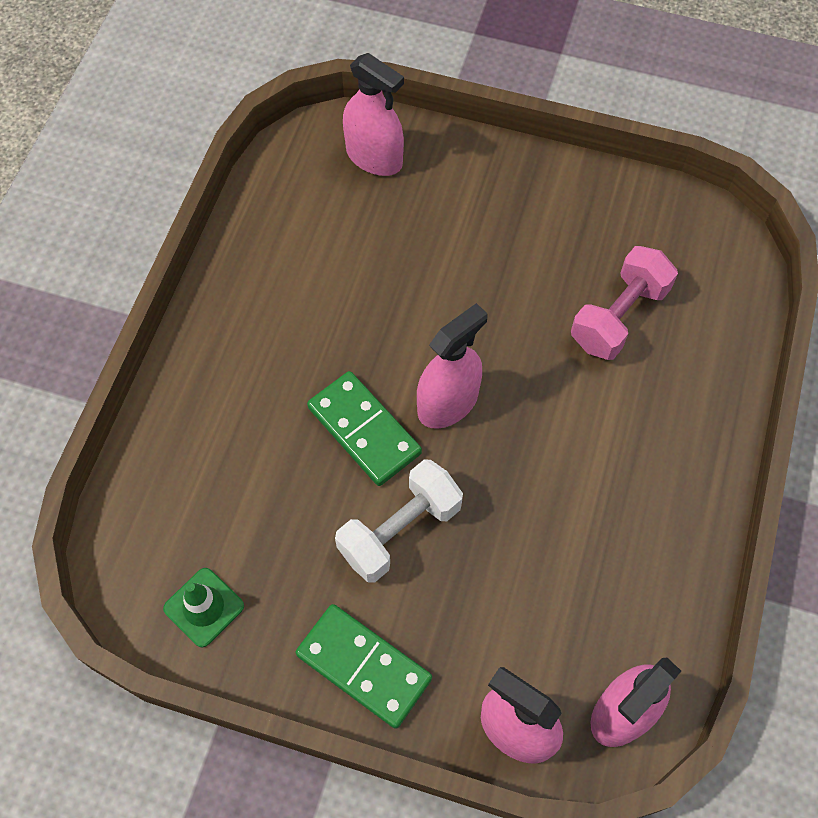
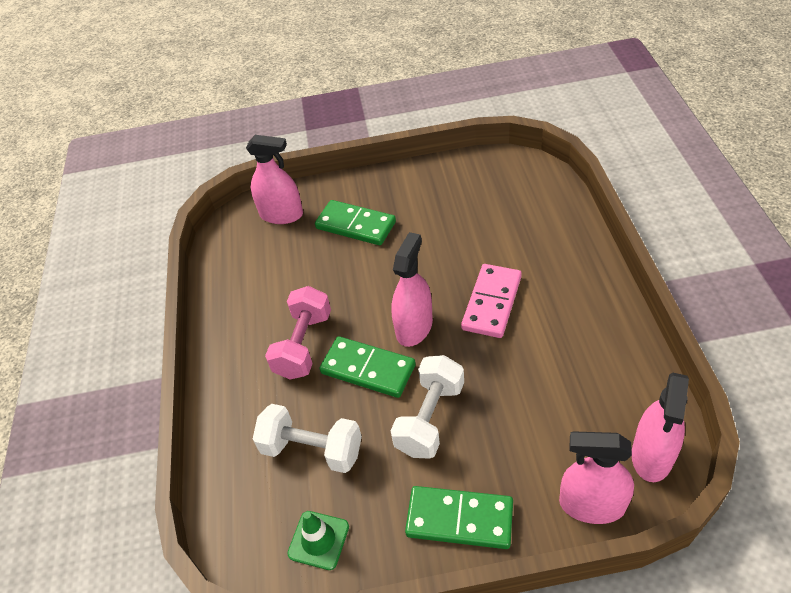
camera: 20 degrees left, 15 degrees down
pink dumbbell [571,246,678,360] -> pink dumbbell moved to [265,286,331,380]
none -> white dumbbell [253,404,362,473]
none -> green domino [315,200,396,245]
none -> pink domino [461,264,522,338]

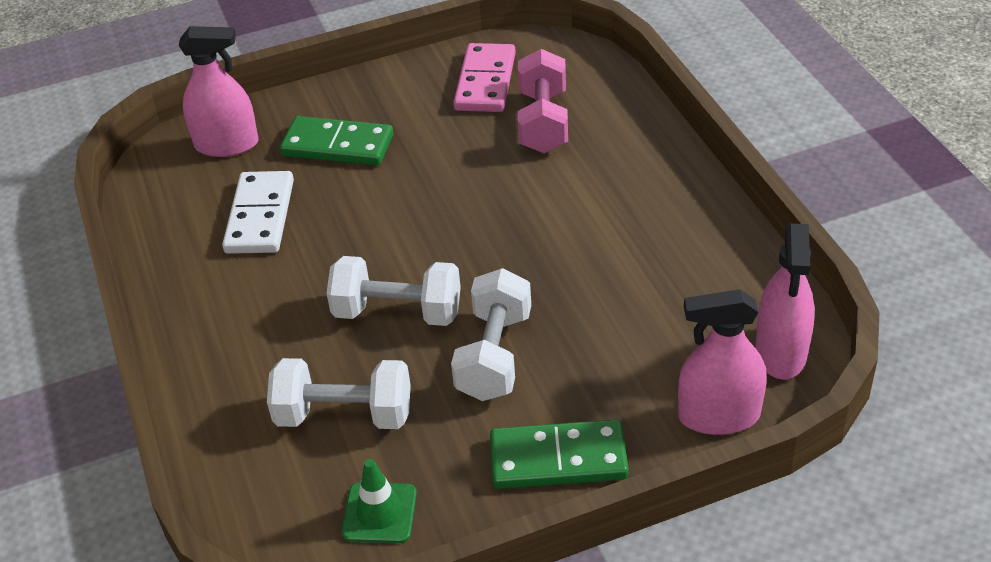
camera: 15 degrees left, 5 degrees down
pink dumbbell [265,286,331,380] -> pink dumbbell moved to [518,49,568,153]
green domino [319,336,416,398] -> white dumbbell [326,256,461,326]
pink spray bottle [391,232,433,347] -> none
pink domino [461,264,522,338] -> pink domino moved to [453,43,516,112]
none -> white domino [222,171,294,254]

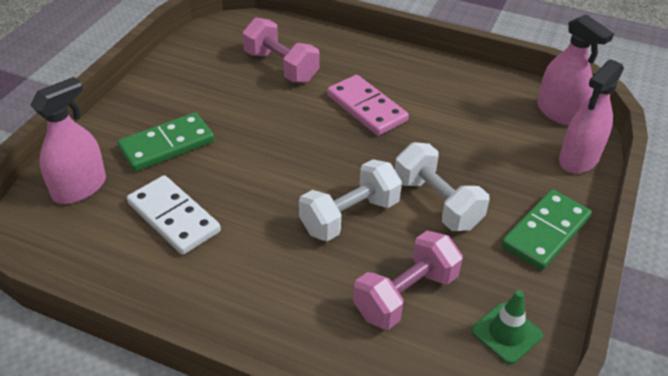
camera: 50 degrees left, 0 degrees up
white dumbbell [267,358,411,429] -> pink dumbbell [353,231,463,330]
pink domino [453,43,516,112] -> pink domino moved to [327,75,409,136]

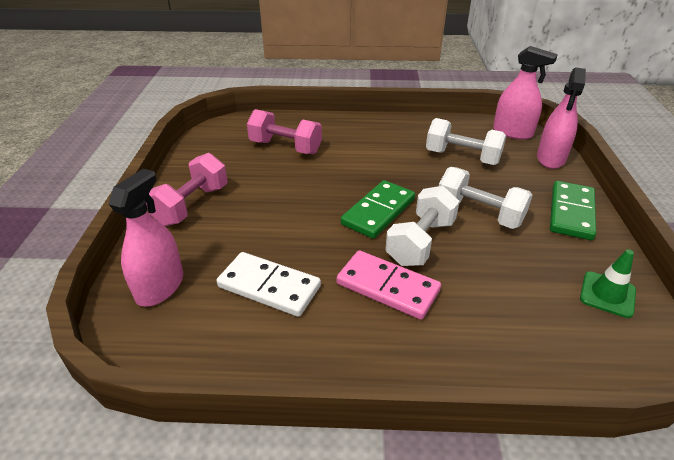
camera: 20 degrees left, 5 degrees down
green domino [117,112,215,172] -> green domino moved to [341,180,415,239]
pink domino [327,75,409,136] -> pink domino moved to [336,250,441,320]
pink dumbbell [353,231,463,330] -> pink dumbbell moved to [146,153,228,226]
none -> white dumbbell [426,118,506,165]

